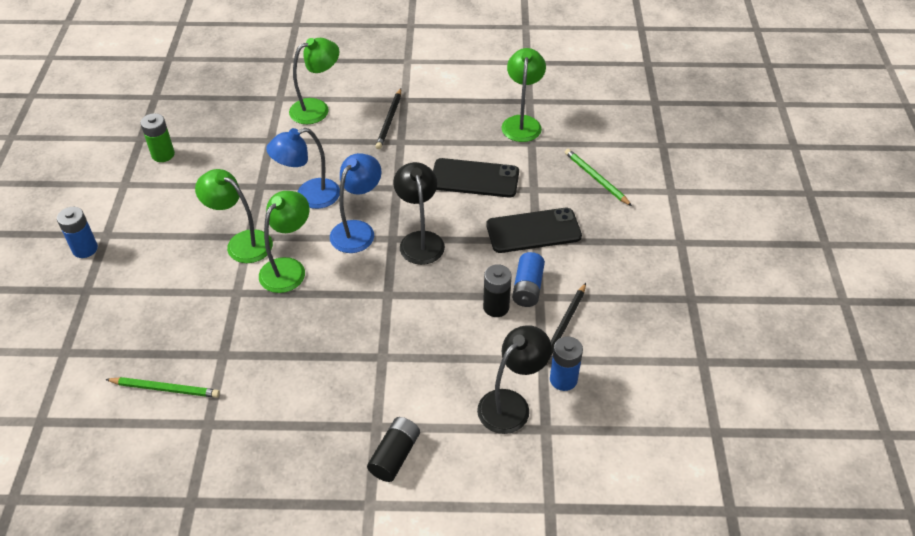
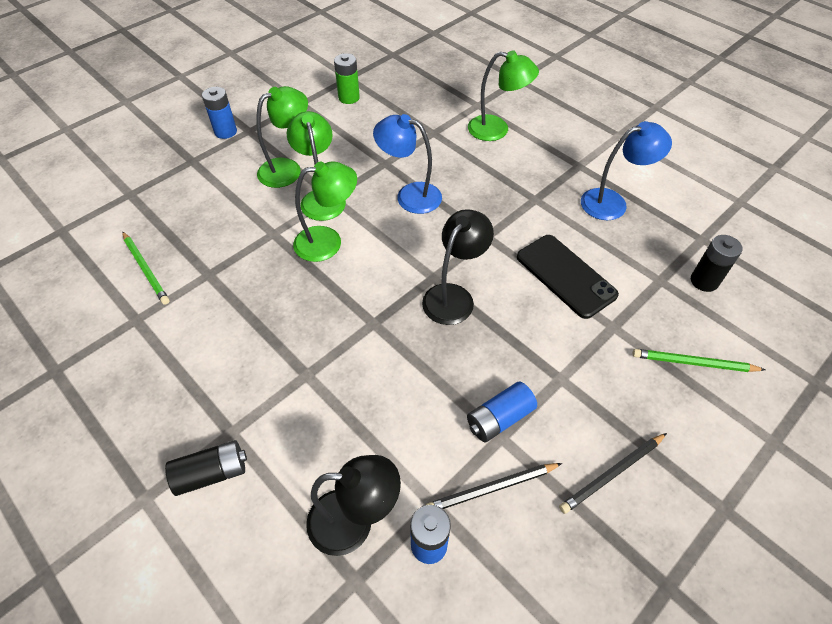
camera: 45 degrees right, 5 degrees up
blue lamp [330,153,382,253] -> blue lamp moved to [581,121,672,220]
black pencil [375,88,401,149] -> black pencil moved to [559,433,667,514]
black battery [483,264,511,317] -> black battery moved to [691,235,742,292]
black phone [486,208,582,253] -> none
green lamp [502,48,546,142] -> green lamp moved to [256,86,308,188]
green pencil [565,149,632,206] -> green pencil turned 90 degrees counterclockwise [633,349,765,372]

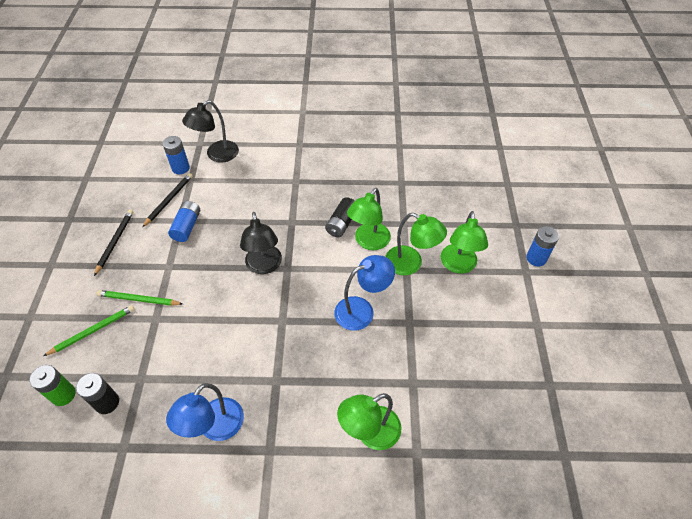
camera: 135 degrees right, 0 degrees up
green pencil [122,231,170,305] -> green pencil moved to [97,290,183,306]
black battery [165,440,247,496] -> black battery moved to [325,197,354,237]
green battery [334,53,360,104] -> green battery moved to [29,365,76,406]
black phone [517,235,619,319] -> none

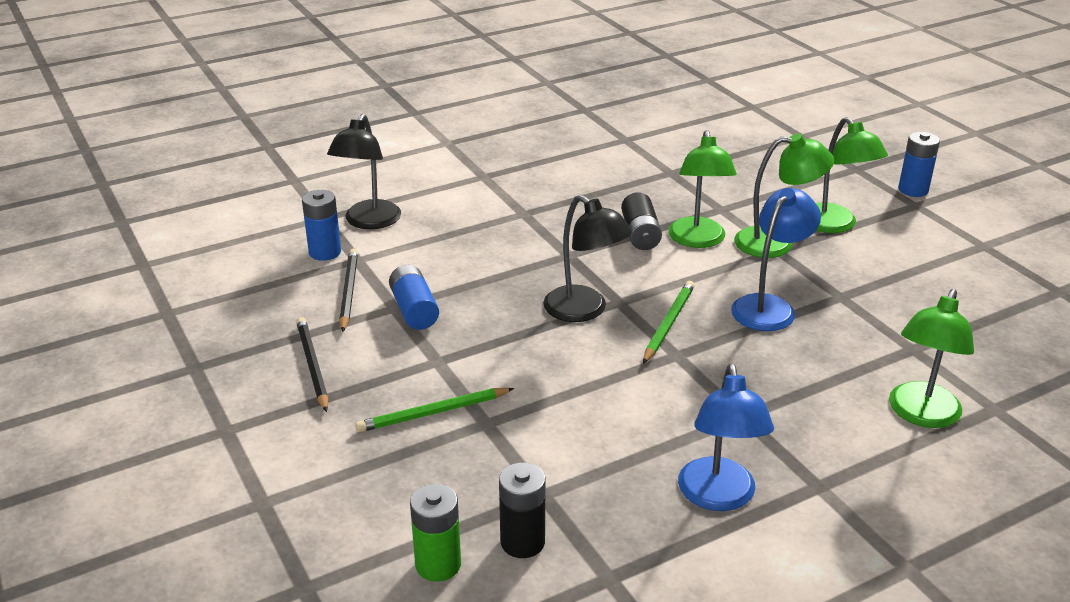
camera: 30 degrees left, 20 degrees down
green pencil [44,305,135,356] -> green pencil moved to [643,281,695,364]

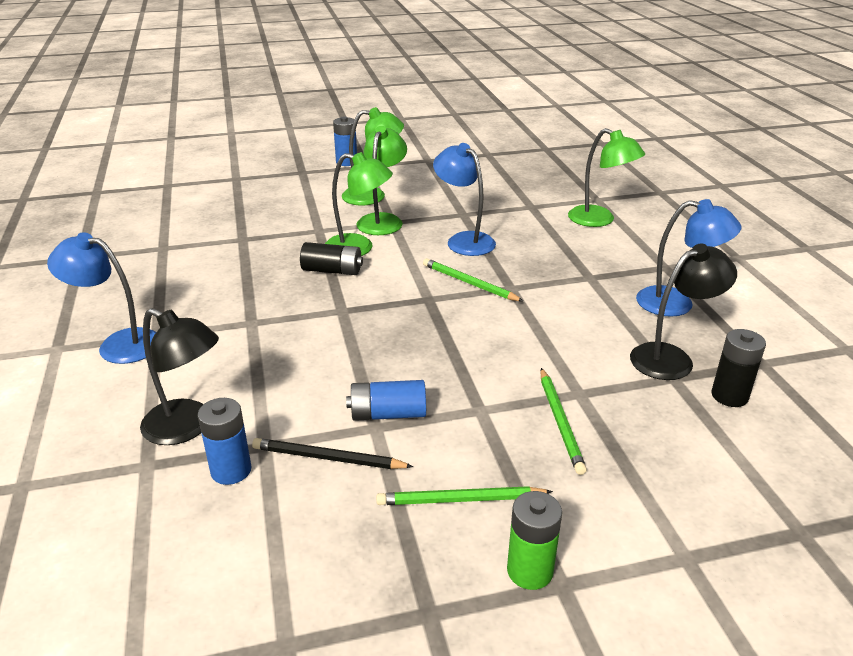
camera: 75 degrees left, 0 degrees up
black pencil [296,317,328,412] -> green pencil [376,486,553,505]
green battery [410,484,461,582] -> green battery moved to [507,491,562,590]
black lamp [543,195,632,322] -> black lamp moved to [630,244,737,380]
none -> blue lamp [47,232,156,364]

